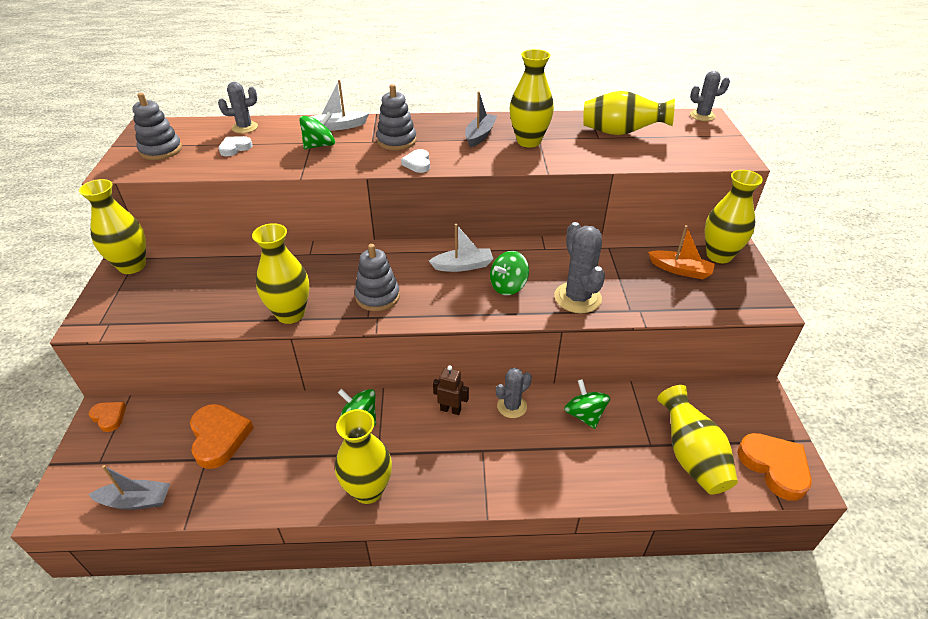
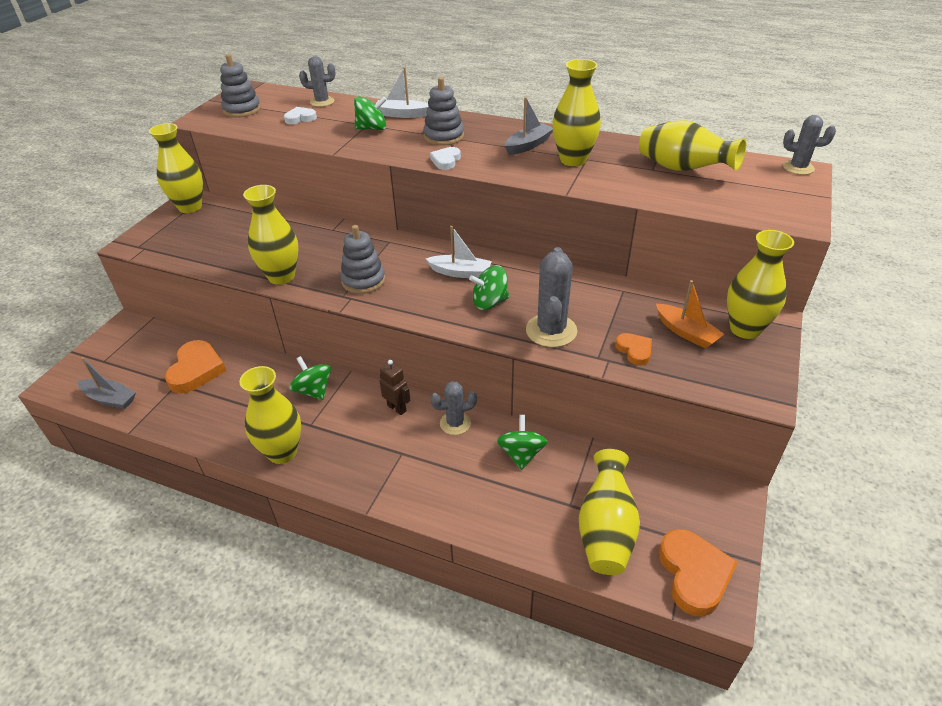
camera: 25 degrees right, 0 degrees up
orange heart [89,402,126,432] -> orange heart moved to [615,333,652,366]

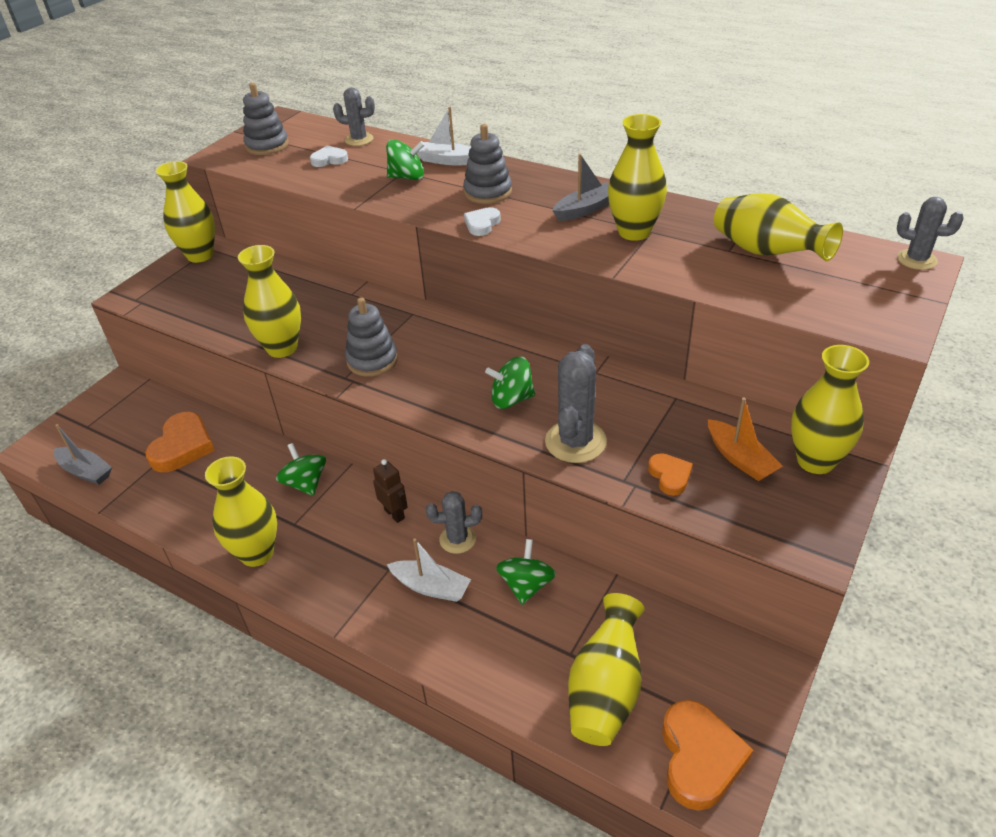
camera: 10 degrees right, 0 degrees up
white boat [426,226,492,278] -> white boat moved to [387,539,471,602]

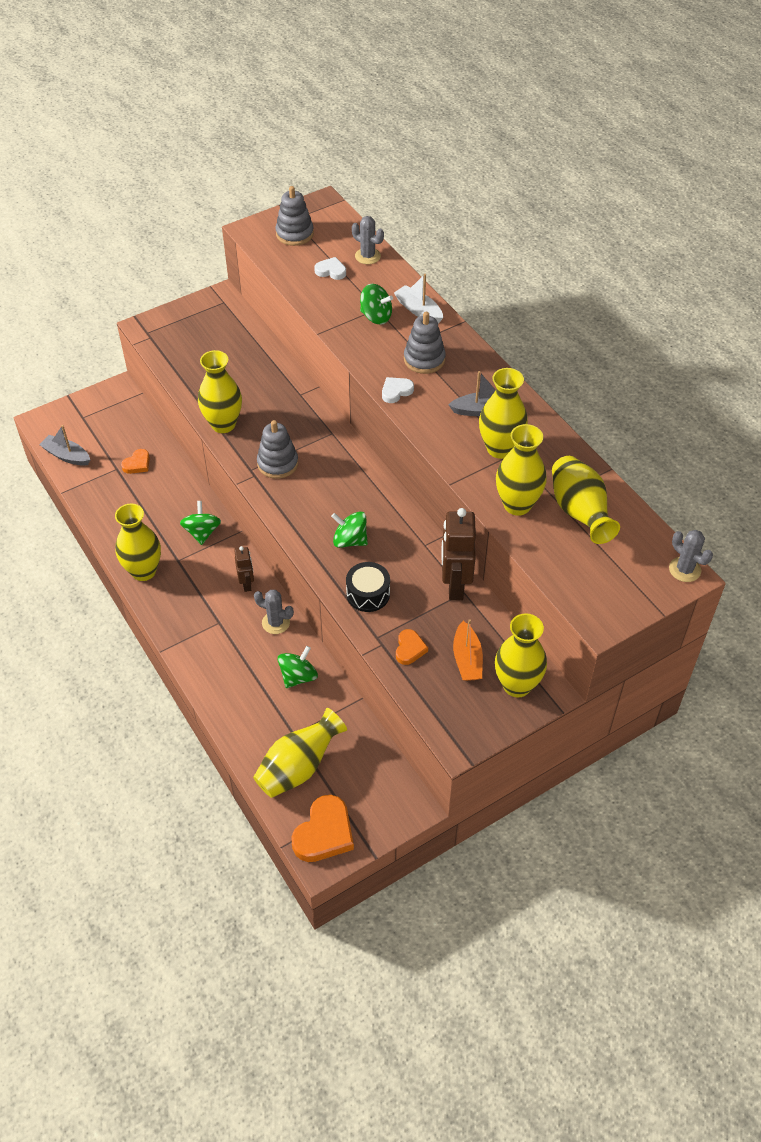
camera: 25 degrees right, 10 degrees up
grey boat [54,424,112,485] -> grey boat turned 150 degrees clockwise [39,425,90,466]
orange heart [145,412,215,472] -> orange heart [121,449,150,474], size x0.55
yellow vase [156,161,215,263] -> yellow vase moved to [496,424,547,516]
white boat [387,539,471,602] -> none
grey cactus [545,344,607,463] -> black drum [346,562,390,612]
none -> brown robot [441,508,476,600]

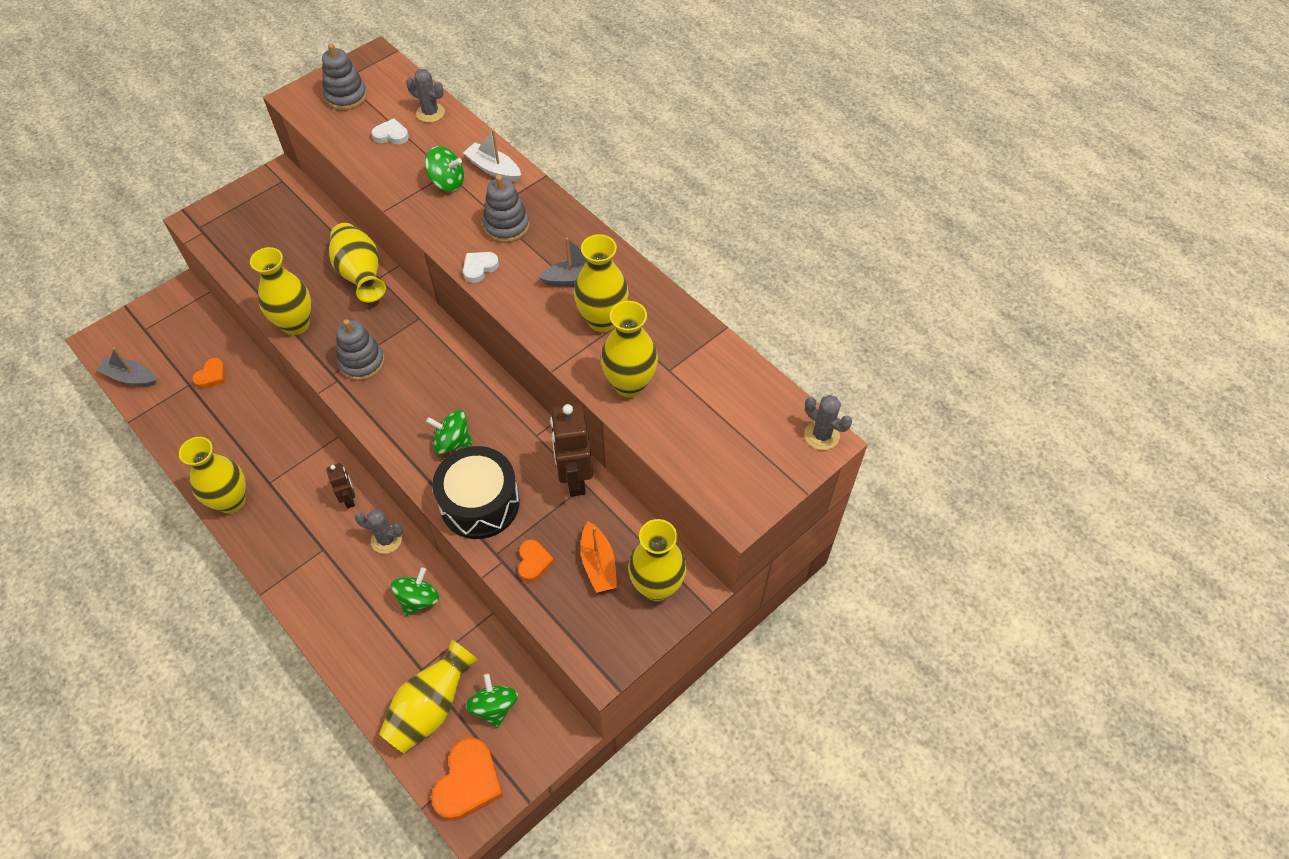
camera: 10 degrees left, 5 degrees up
green spinning top [180,501,221,545] -> green spinning top moved to [465,674,518,728]
black drum [346,562,390,612] -> black drum [432,446,520,539], size x1.63
yellow vase [552,456,620,544] -> yellow vase moved to [329,223,386,302]

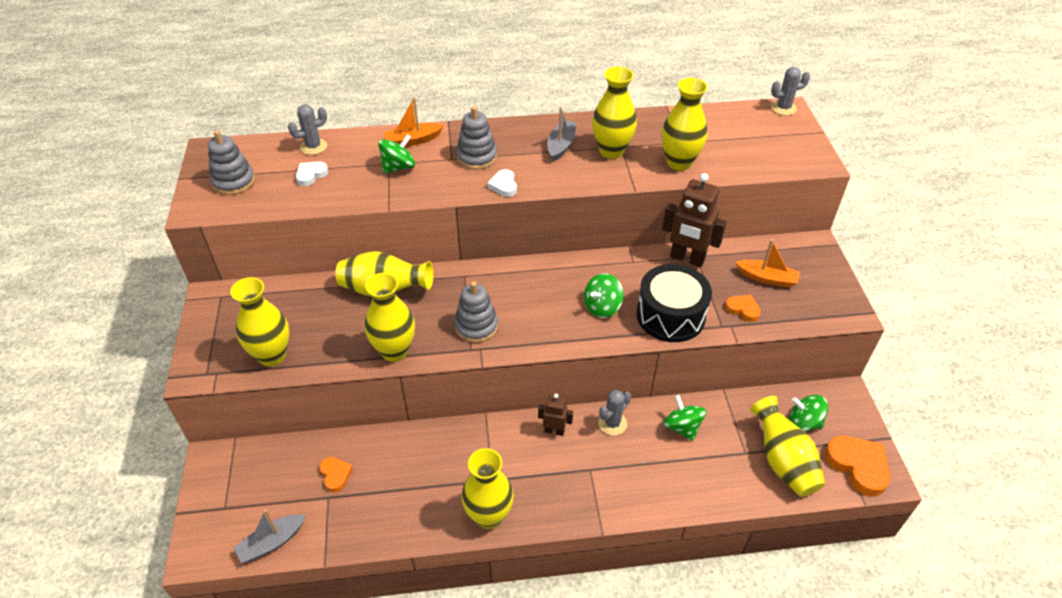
camera: 55 degrees left, 10 degrees down
white boat [463,129,521,182] -> orange boat [383,97,444,147]
yellow vase [628,519,687,601] -> yellow vase moved to [230,277,289,366]

